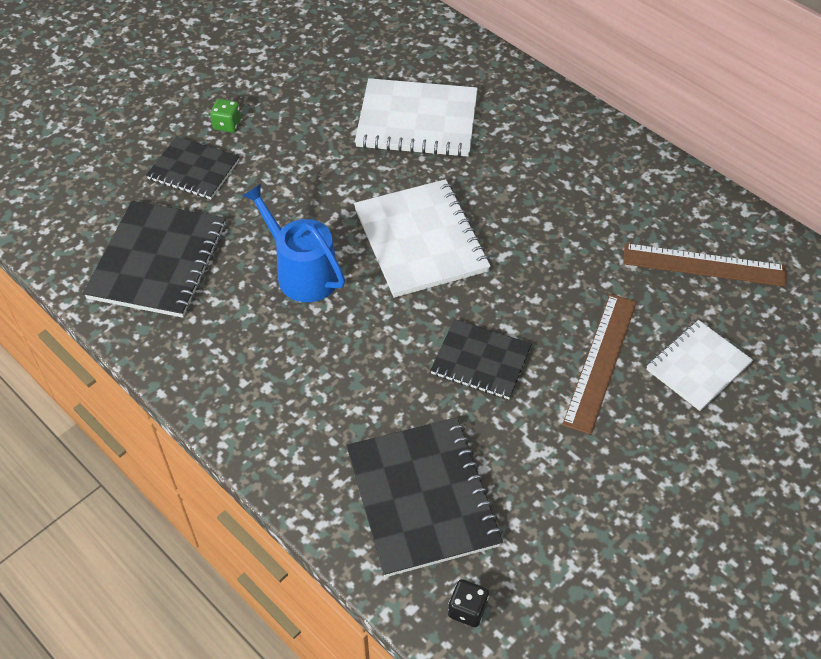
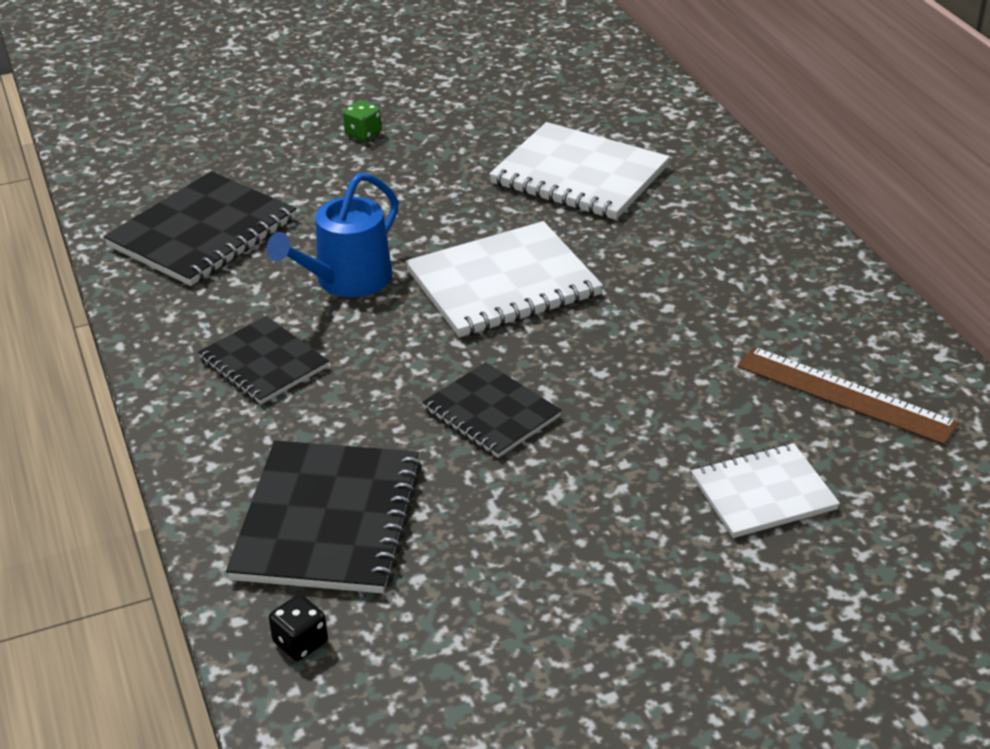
camera: 25 degrees right, 15 degrees down
black notebook [146,136,240,199] -> black notebook moved to [198,316,329,404]
blue watering can [243,184,345,302] -> blue watering can turned 120 degrees counterclockwise [267,172,398,297]
white notebook [354,179,491,298] -> white notebook turned 60 degrees clockwise [406,221,603,338]
brown ruler [562,294,637,435] -> none

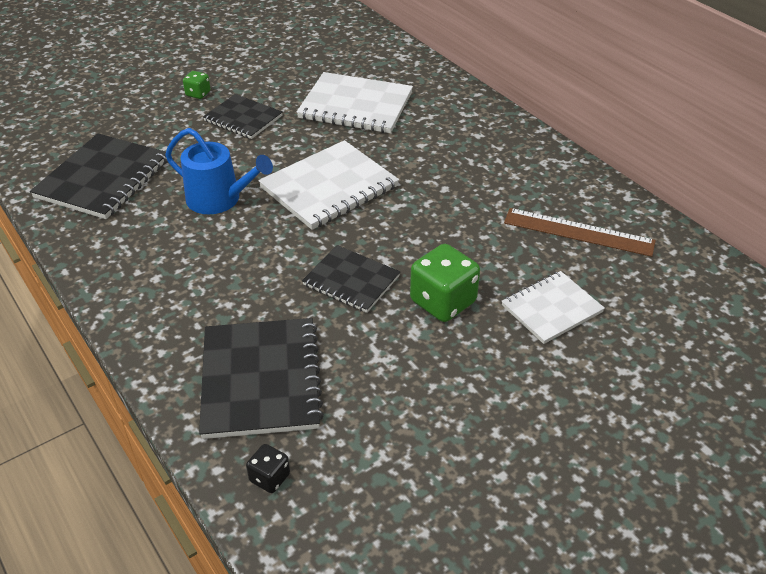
camera: 15 degrees left, 5 degrees up
black notebook [198,316,329,404] -> black notebook moved to [203,94,283,139]
blue watering can [267,172,398,297] -> blue watering can turned 90 degrees counterclockwise [165,128,273,214]
none -> green dice [410,244,480,322]

